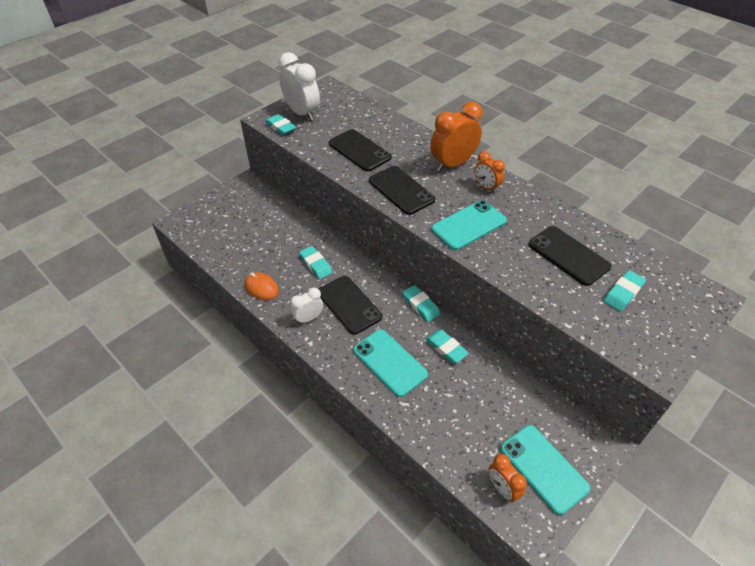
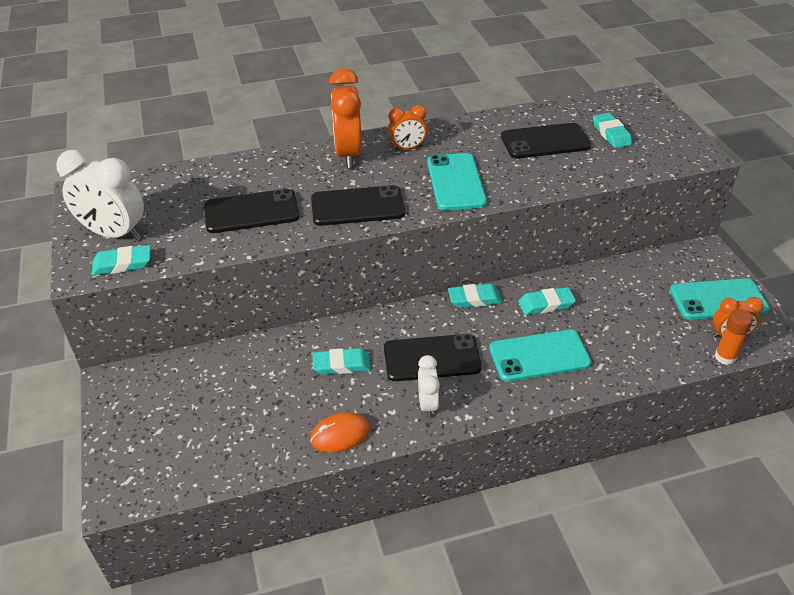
camera: 60 degrees left, 5 degrees down
white clock [279,52,320,121] -> white clock turned 150 degrees counterclockwise [56,150,144,240]
none -> orange glue stick [715,309,753,365]

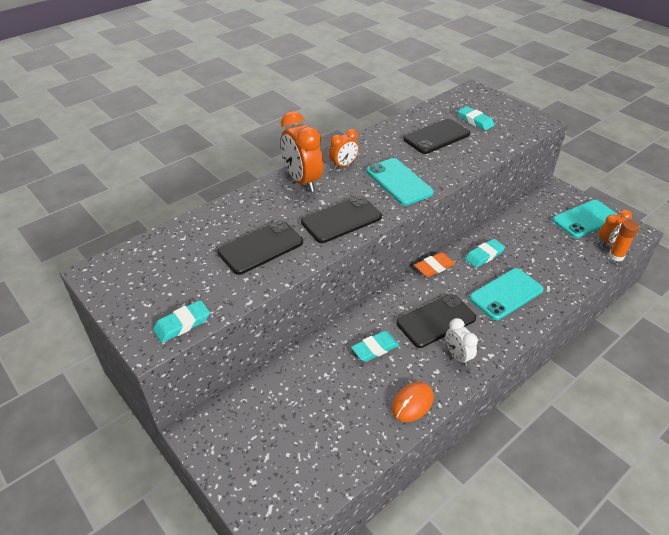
camera: 25 degrees left, 0 degrees up
white clock [56,150,144,240] -> none
turquoise eraser [448,284,502,308] -> orange eraser [414,252,455,277]

